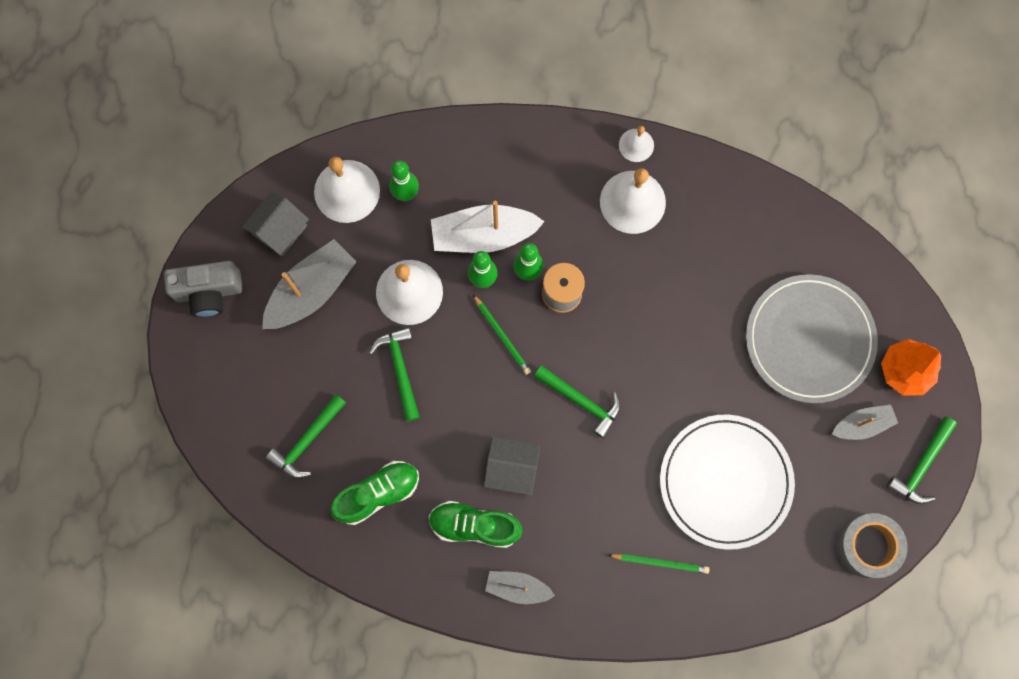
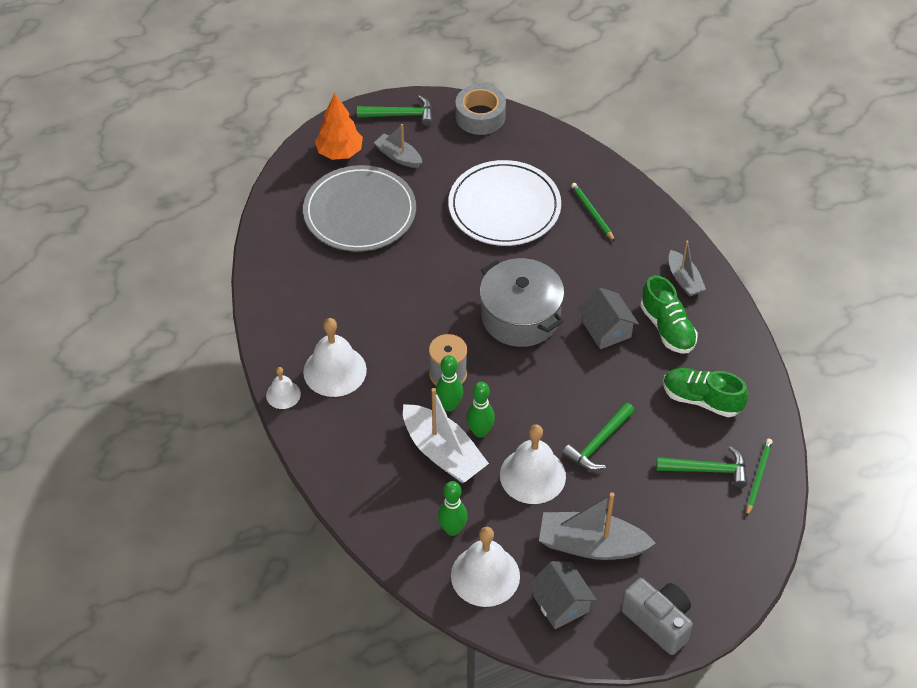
camera: 125 degrees left, 25 degrees down
grey house [242,192,309,257] -> grey house turned 60 degrees clockwise [528,561,597,629]
green pencil [473,295,531,375] -> green pencil moved to [746,439,773,517]
green hammer [534,365,621,438] -> grey pot [480,258,564,347]

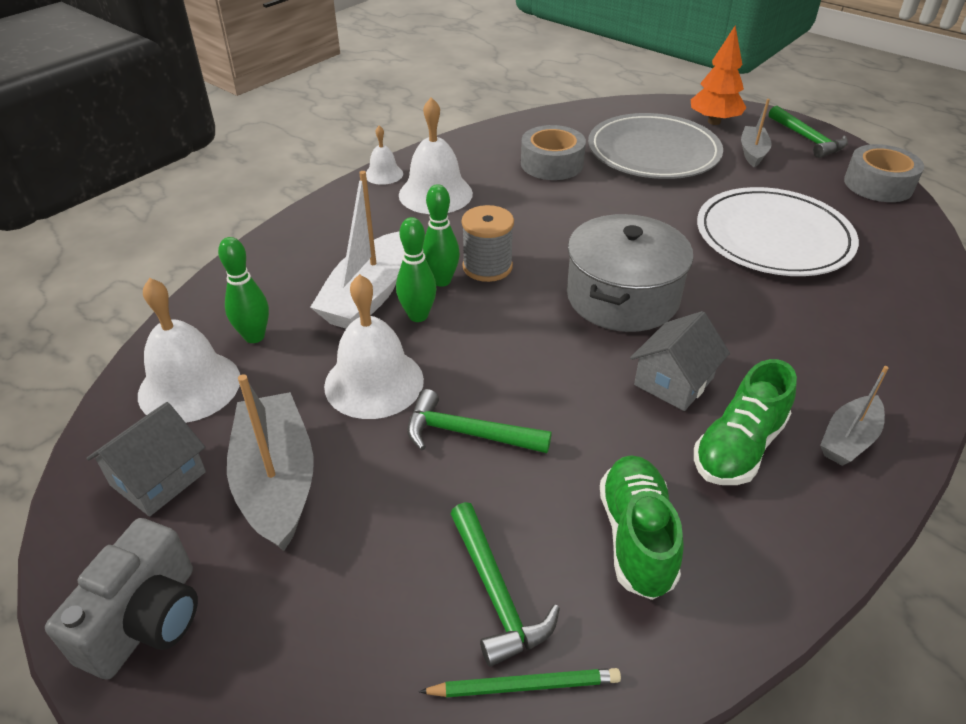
camera: 65 degrees right, 10 degrees down
green pencil [571,183,615,241] -> none
none -> grey tape [521,125,586,180]

